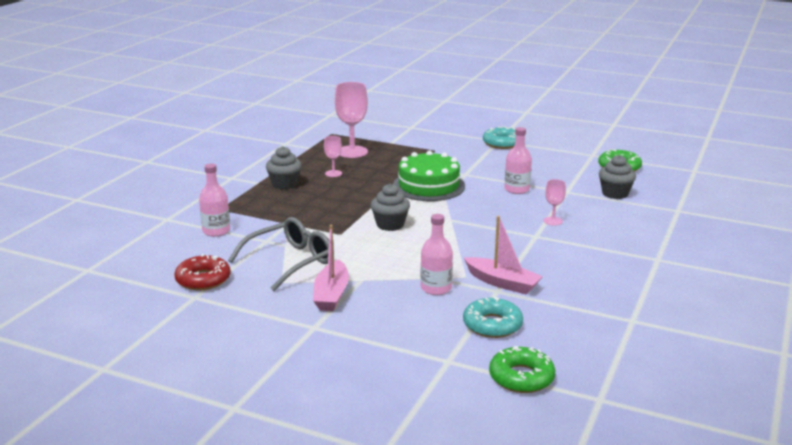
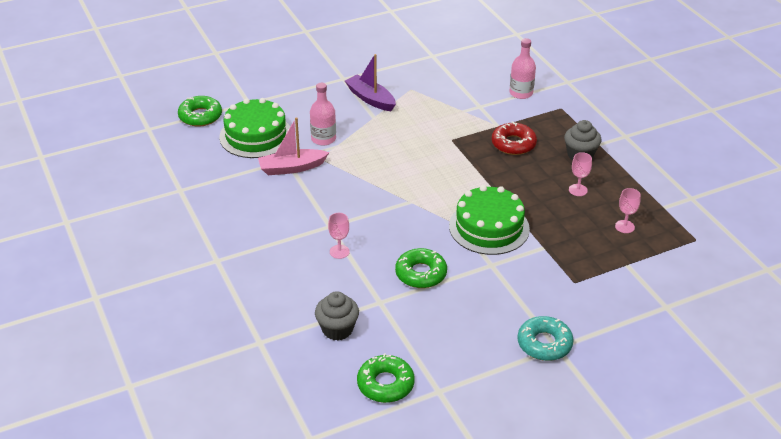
camera: 130 degrees right, 15 degrees up
red donut [174,254,230,290] -> red donut moved to [492,122,537,155]
grey glasses [228,217,334,291] -> none
pink boat [313,225,349,311] -> purple boat [345,54,396,111]
pink goblet [335,82,368,158] -> pink goblet [615,188,641,233], size x0.52
grey cupcake [371,184,410,231] -> none
turquoise donut [463,296,523,338] -> green cake [219,98,290,158]
pink bottle [504,127,532,194] -> green donut [395,248,447,288]

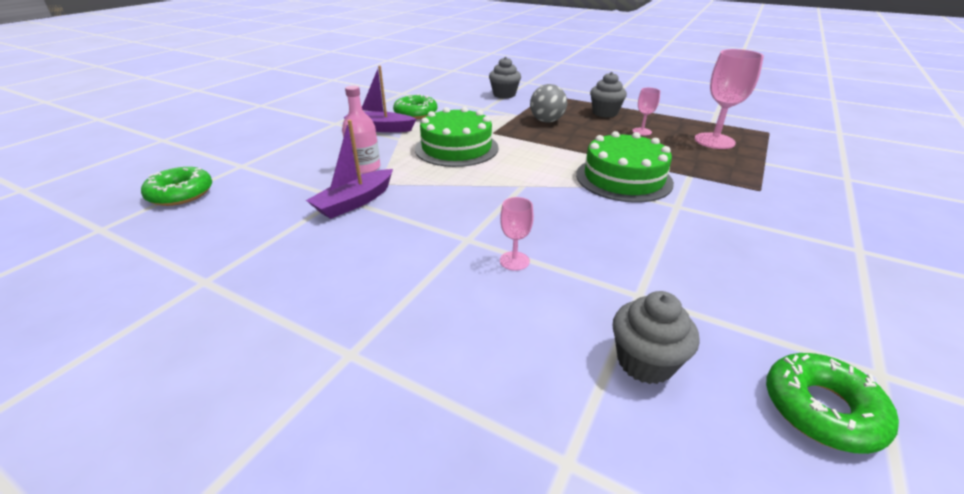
camera: 35 degrees left, 5 degrees down
green cake [219,98,290,158] -> green cake moved to [415,107,499,167]
pink boat [258,117,329,175] -> purple boat [306,120,393,219]
green donut [395,248,447,288] -> green donut moved to [393,94,438,119]
red donut [492,122,537,155] -> grey ball [530,84,567,123]
pink bottle [510,38,536,99] -> grey cupcake [489,57,521,98]
turquoise donut [517,316,574,361] -> none
pink goblet [615,188,641,233] -> pink goblet [694,49,764,149], size x1.93

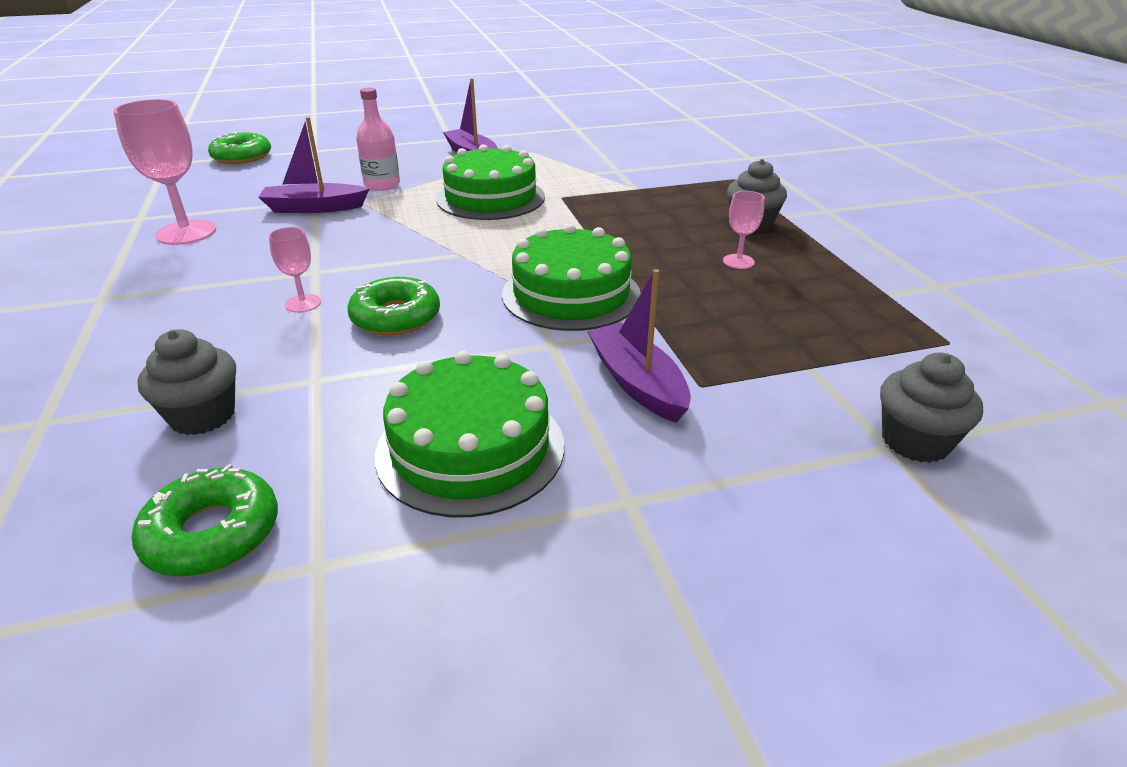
camera: 45 degrees right, 0 degrees up
green donut [393,94,438,119] -> green donut moved to [348,277,440,335]
grey cupcake [489,57,521,98] -> grey cupcake moved to [880,352,983,463]
grey ball [530,84,567,123] -> none
pink goblet [694,49,764,149] -> pink goblet moved to [113,99,216,245]
none -> green cake [375,351,564,517]
none -> purple boat [587,269,691,423]

